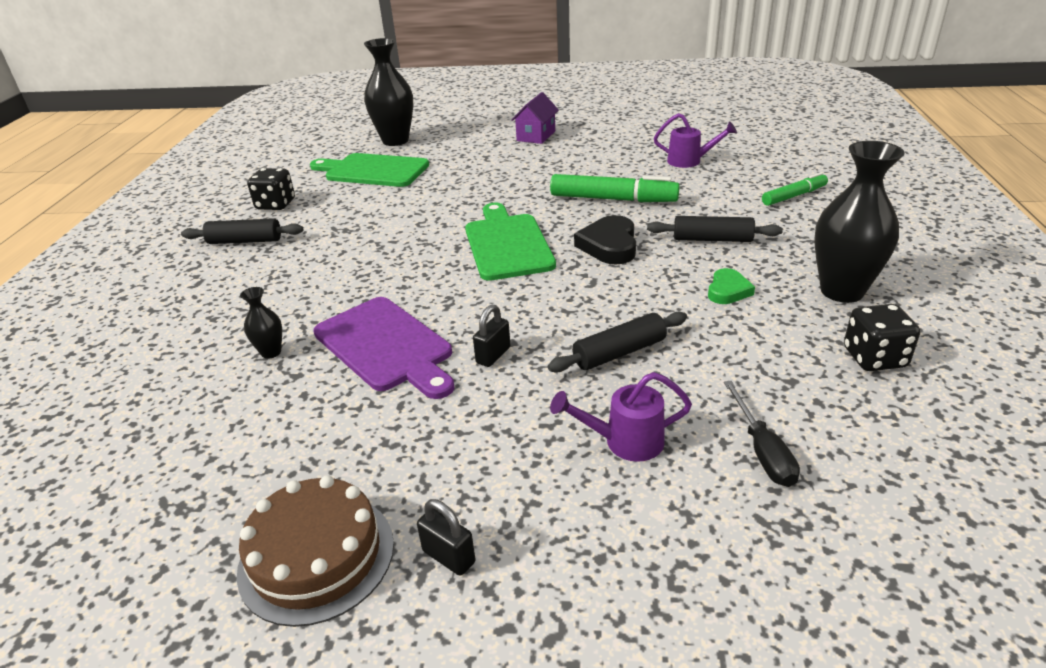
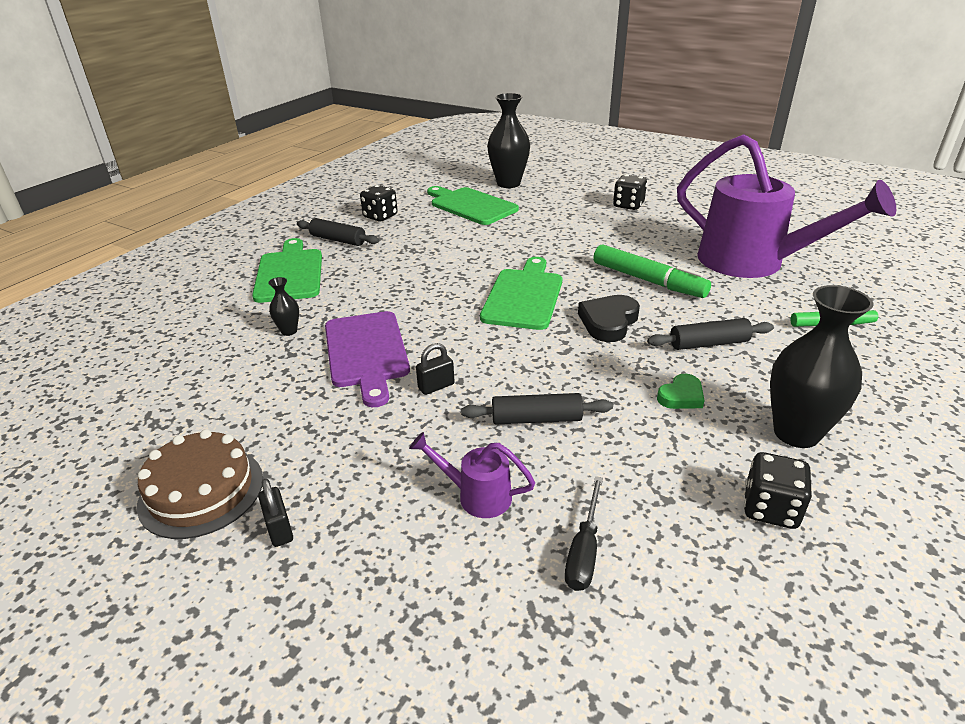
camera: 25 degrees right, 0 degrees up
purple house [511,92,559,144] -> black dice [613,174,647,210]
black rolling pin [647,216,783,242] -> black rolling pin turned 45 degrees counterclockwise [647,318,774,350]
purple watering can [654,113,737,168] -> purple watering can [677,134,896,278], size x2.47
none -> green cutting board [252,238,322,303]

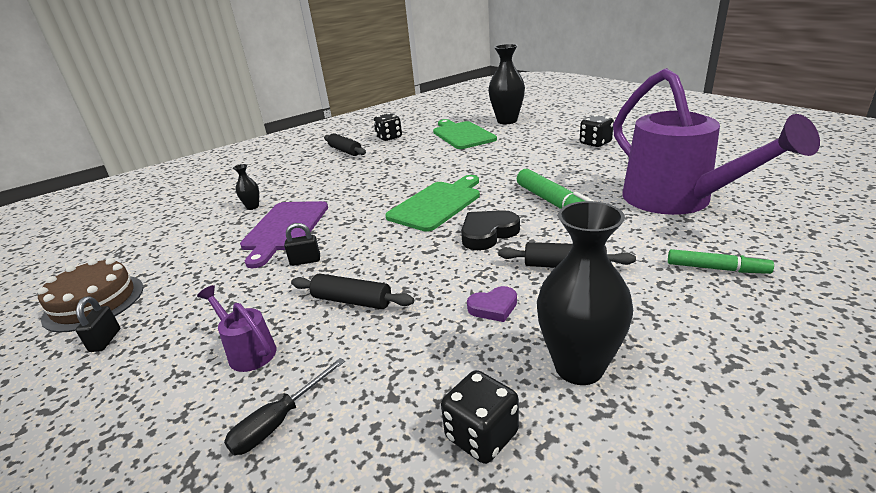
camera: 25 degrees right, 5 degrees down
green cutting board [252,238,322,303] -> none
green heart [657,374,705,409] -> purple heart [467,286,517,322]

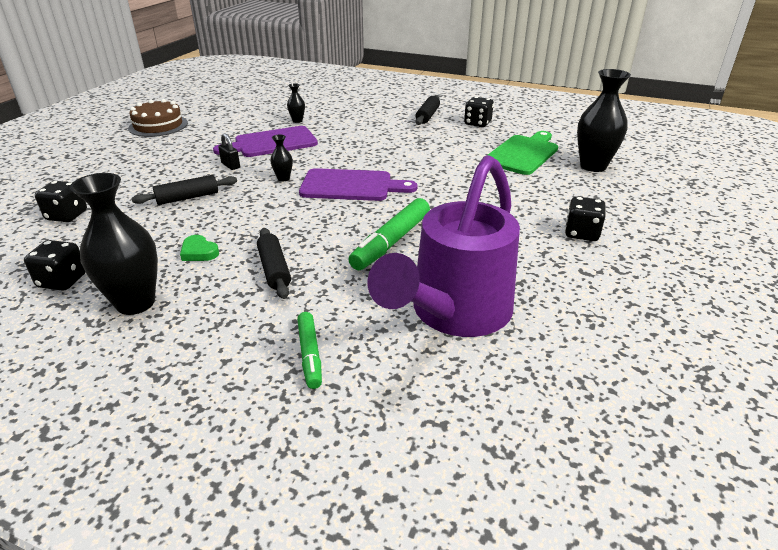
camera: 55 degrees right, 5 degrees up
black padlock [75,296,120,352] -> none
purple watering can [197,285,276,372] -> none
black screwdriver [224,358,345,455] -> black dice [35,181,87,222]
black rolling pin [291,274,414,309] -> black rolling pin turned 75 degrees clockwise [131,175,237,205]
green cutting board [385,175,480,232] -> purple cutting board [299,168,417,201]
black heart [461,210,520,250] -> none
purple heart [467,286,517,322] -> green heart [180,235,219,261]
none -> black vase [270,134,293,181]

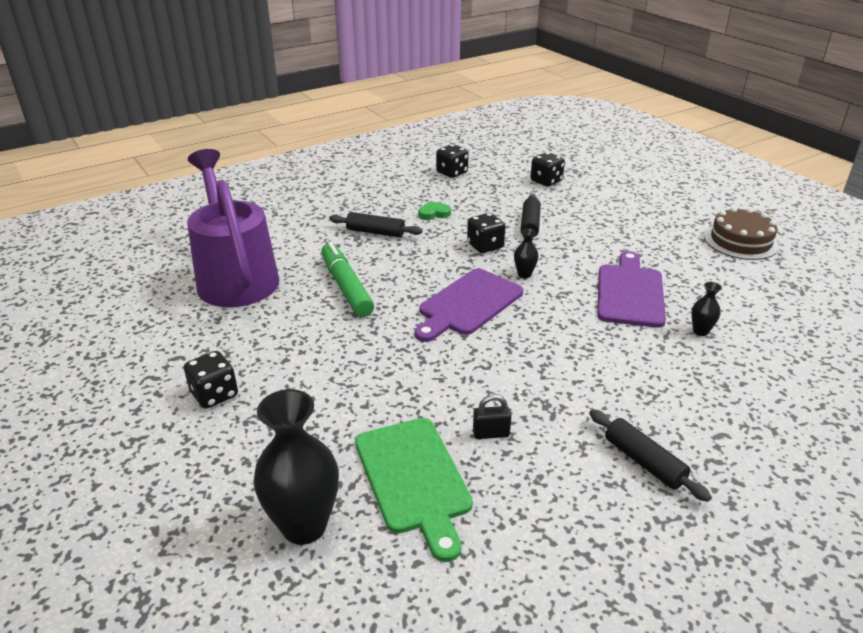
camera: 125 degrees right, 0 degrees up
black vase [70,173,158,315] -> none
black padlock [218,133,240,170] -> black padlock moved to [473,394,511,439]
green marker [297,312,322,389] -> none
black dice [464,97,494,127] -> black dice moved to [467,213,505,253]

